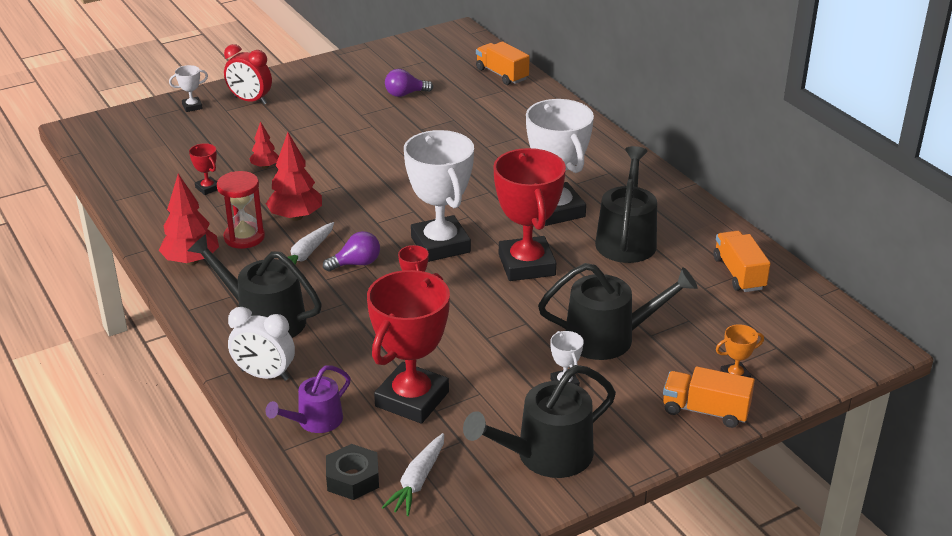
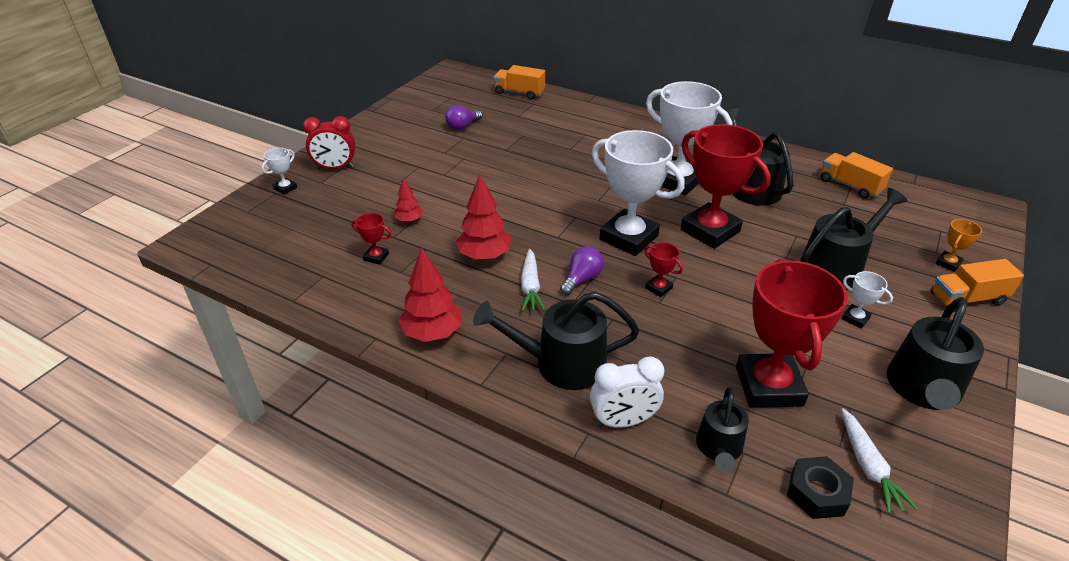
camera: 30 degrees left, 5 degrees up
red hourglass [217,171,265,249] -> none
purple watering can [265,365,351,433] -> black watering can [696,387,749,472]

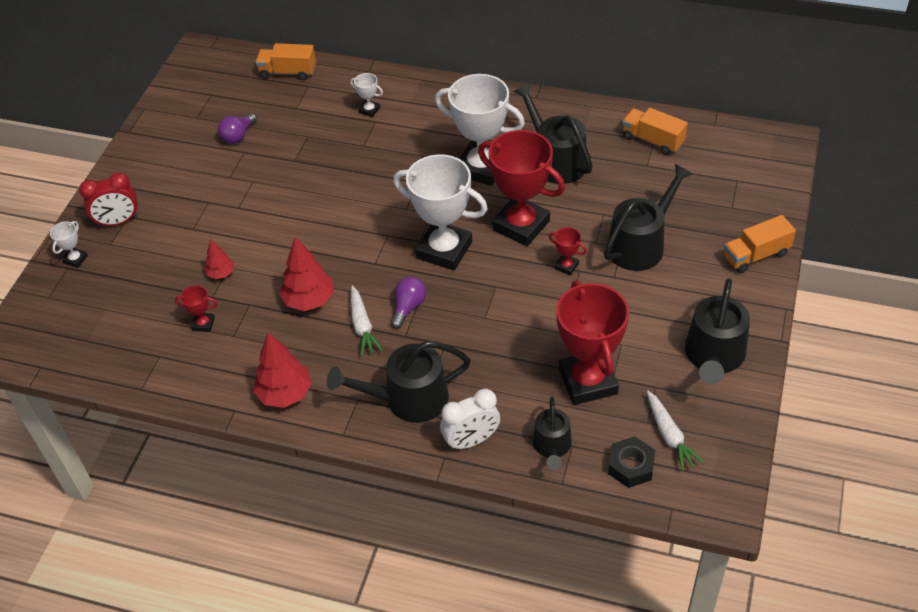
camera: 10 degrees left, 10 degrees up
red trophy [644,242,683,297] -> red trophy moved to [549,227,587,276]
white trophy [842,271,893,329] -> white trophy moved to [350,73,383,117]
orange trophy [936,219,982,272] -> none

